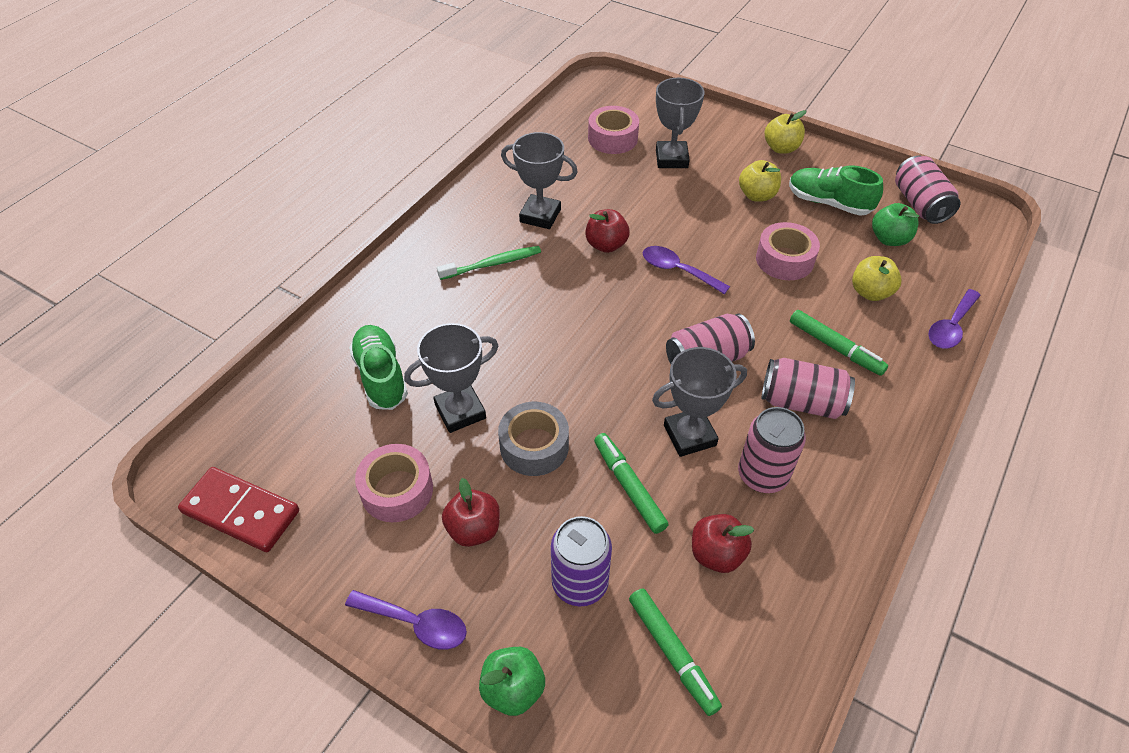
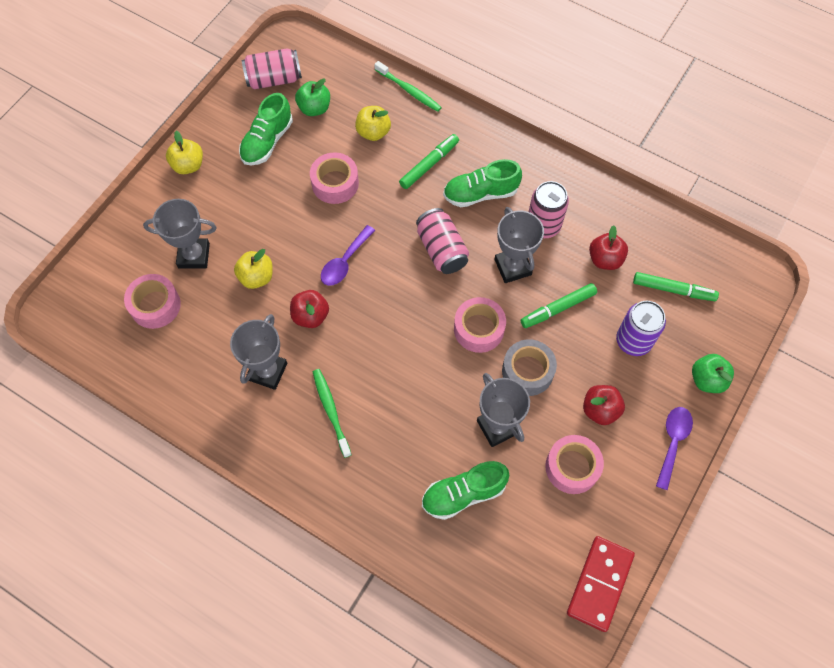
camera: 90 degrees left, 15 degrees up
green marker [629,588,722,716] -> green marker turned 45 degrees clockwise [633,272,719,301]
yellow apple [739,160,781,202] -> yellow apple moved to [234,249,273,289]
pink can [761,358,855,419] -> green shoe [443,159,522,207]
purple spoon [929,289,981,349] -> green toothbrush [374,61,442,112]
none -> pink tape [454,297,506,353]

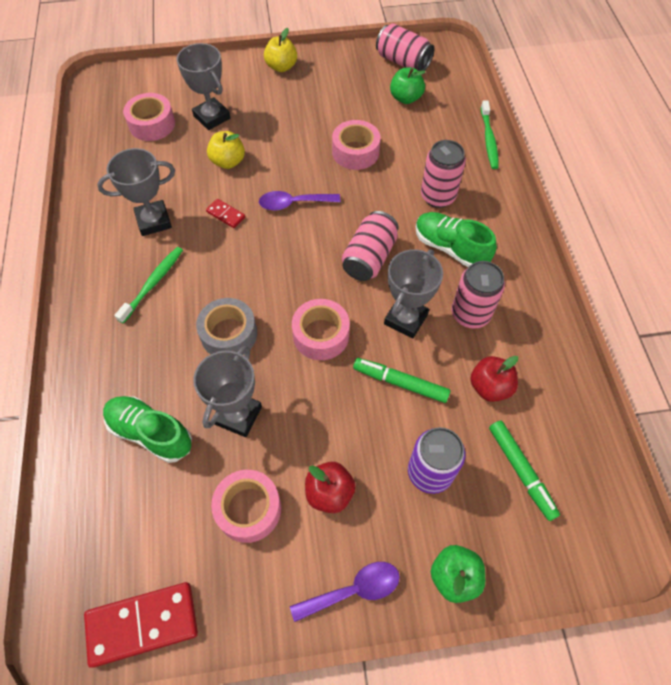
camera: 50 degrees right, 5 degrees down
green shoe [239,93,293,165] -> none
red apple [290,290,329,328] -> red domino [206,199,245,228]
yellow apple [355,106,391,141] -> none
green marker [399,134,459,189] -> pink can [421,140,466,208]
grey tape [502,339,557,396] -> grey tape moved to [196,298,257,355]

